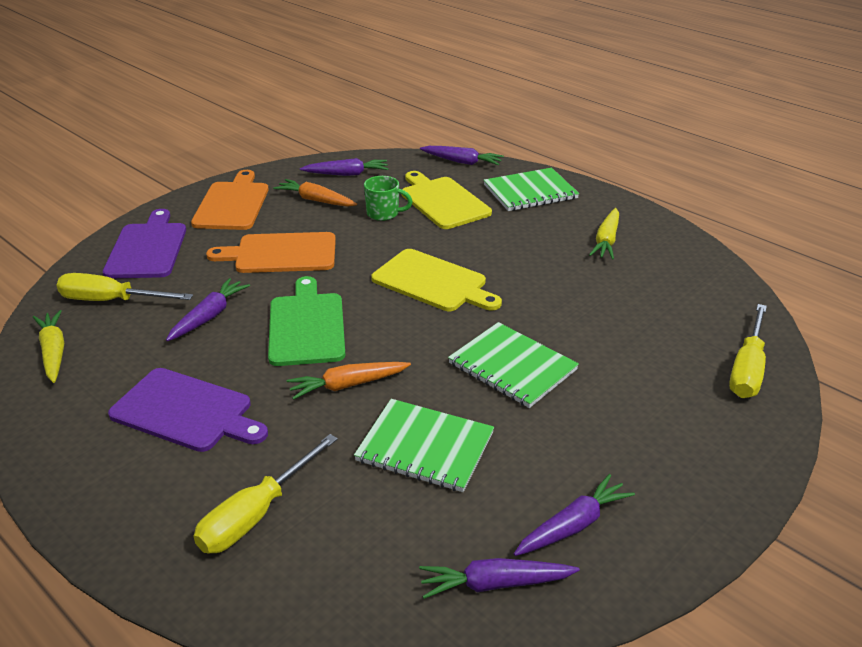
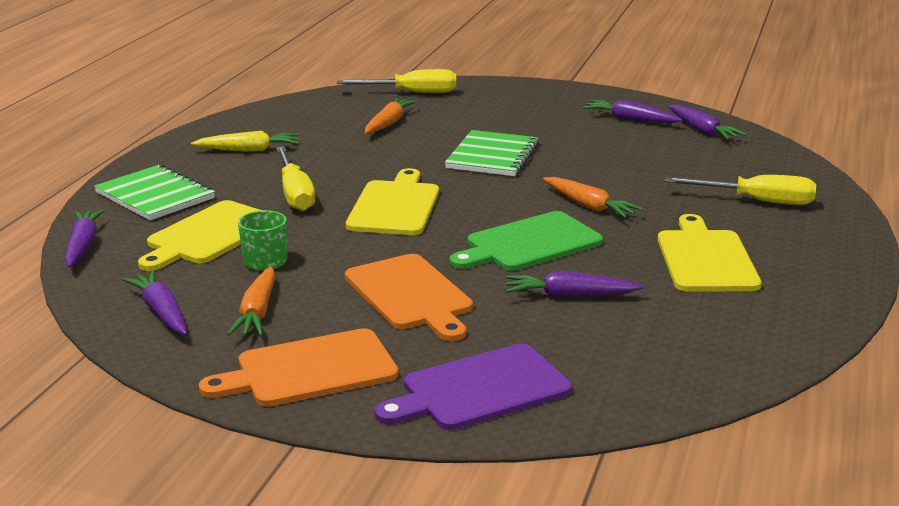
camera: 115 degrees left, 10 degrees down
yellow carrot [33,310,64,383] -> none
yellow screwdriver [57,273,193,301] -> yellow screwdriver moved to [276,147,315,211]
purple cutting board [108,368,268,452] -> yellow cutting board [658,214,762,292]
green notebook [354,399,494,492] -> none
none -> orange carrot [365,98,418,134]

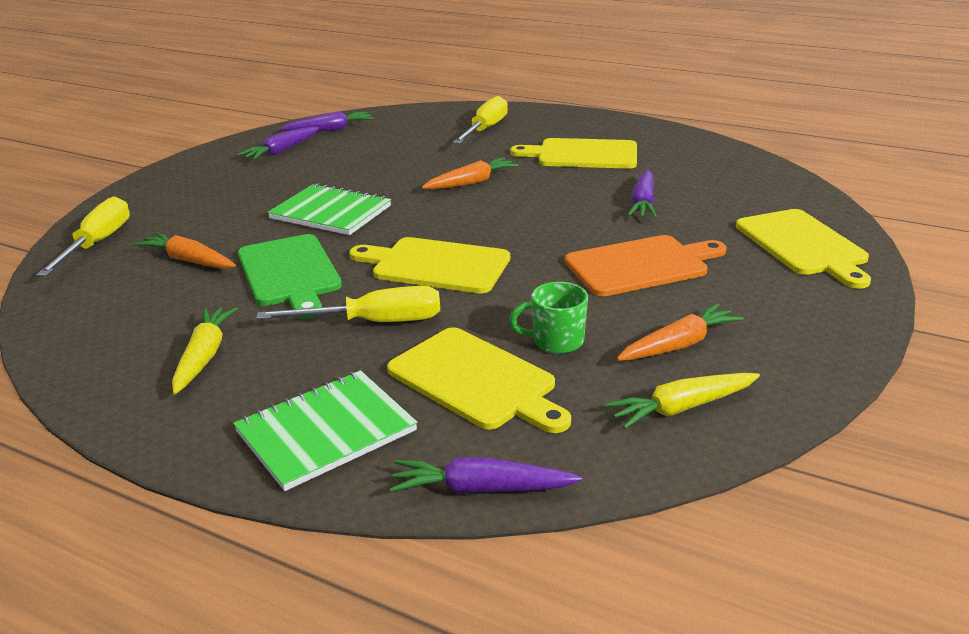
camera: 80 degrees left, 5 degrees up
purple carrot [122,271,187,335] -> yellow carrot [604,373,760,429]
orange cutting board [199,328,399,407] -> none
orange carrot [227,266,275,336] -> orange carrot turned 45 degrees counterclockwise [617,303,743,361]
purple cutting board [374,343,572,430] -> yellow cutting board [736,209,871,289]
green cutting board [450,211,603,271] -> green cutting board moved to [238,234,342,319]

